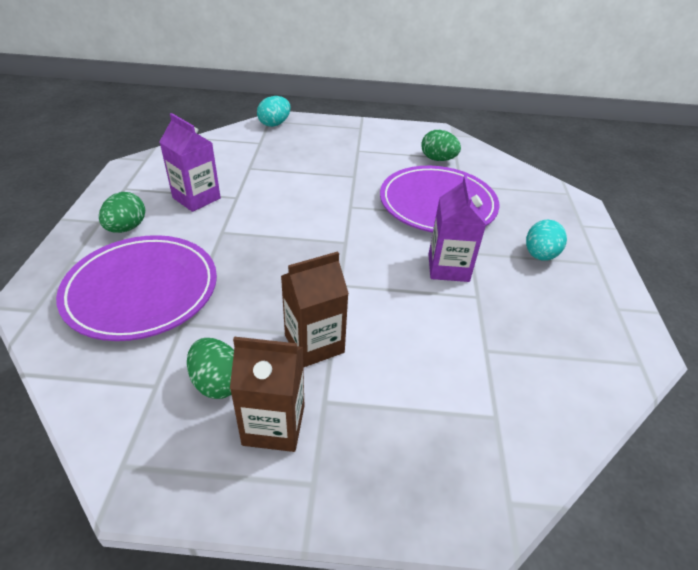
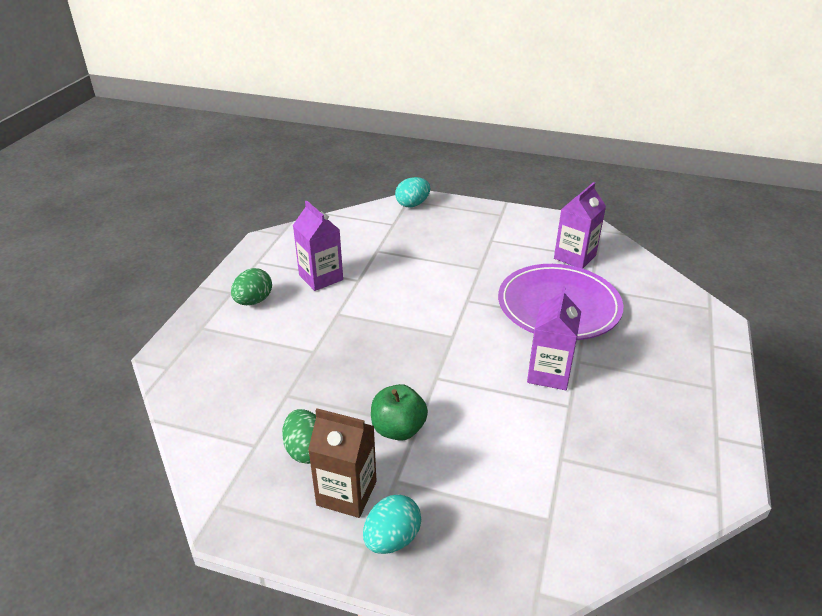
camera: 15 degrees right, 5 degrees down
purple plate [56,235,217,341] -> none
brown carton [281,251,349,368] -> green apple [371,384,428,441]
green egg [421,130,461,161] -> purple carton [554,182,606,269]
turquoise egg [526,220,567,261] -> turquoise egg moved to [363,494,421,554]

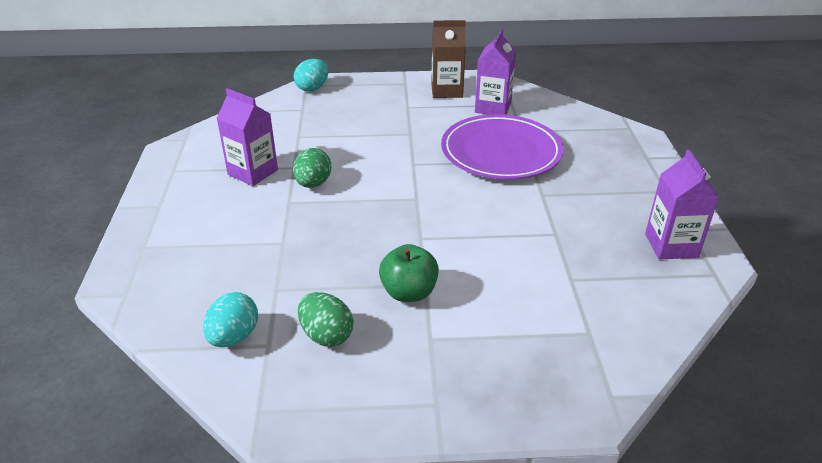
camera: 20 degrees left, 0 degrees up
green egg [231,268,272,305] -> green egg moved to [293,148,331,188]
brown carton [308,408,376,518] -> brown carton moved to [431,20,466,98]
turquoise egg [363,494,421,554] -> turquoise egg moved to [203,292,258,347]
purple carton [527,286,581,390] -> purple carton moved to [645,150,719,259]

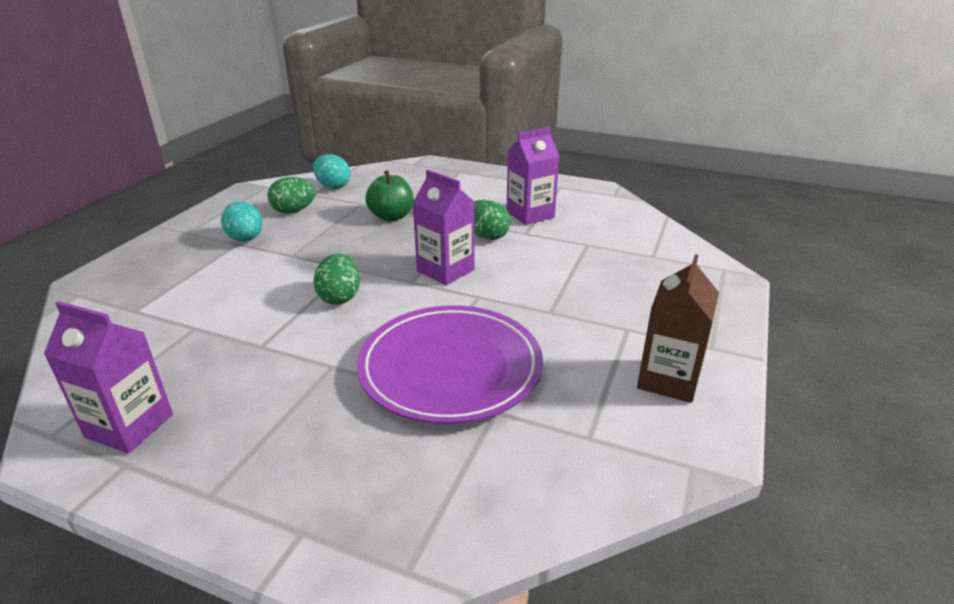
camera: 115 degrees right, 5 degrees down
turquoise egg [294,59,329,92] -> turquoise egg moved to [221,202,262,242]
green apple [379,244,439,302] -> green apple moved to [366,170,414,221]
purple carton [475,29,516,115] -> purple carton moved to [413,170,474,285]
none -> green egg [313,254,360,305]

